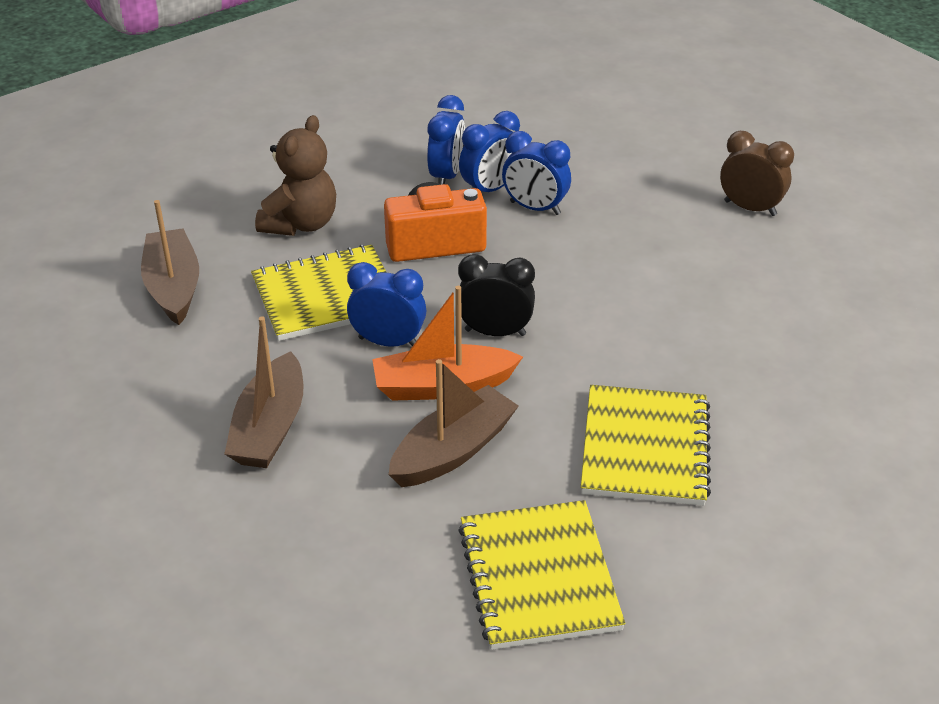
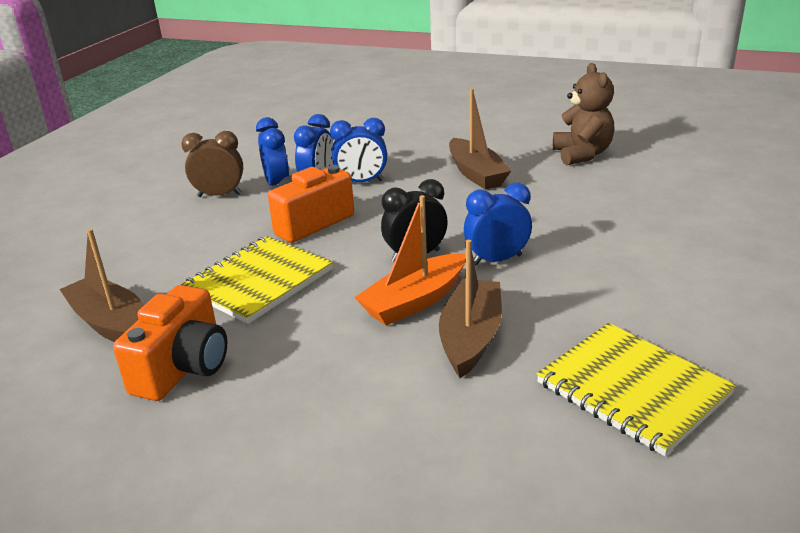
camera: 30 degrees left, 10 degrees down
brown boat [224,316,303,468] -> brown boat moved to [449,88,511,190]
brown teddy bear [255,115,336,236] -> brown teddy bear moved to [553,63,614,165]
blue clock [347,262,426,347] -> blue clock moved to [464,183,532,266]
yellow notebook [581,385,711,506] -> none
brown clock [720,131,794,216] -> brown clock moved to [181,131,243,197]
none -> orange camera [113,285,227,401]

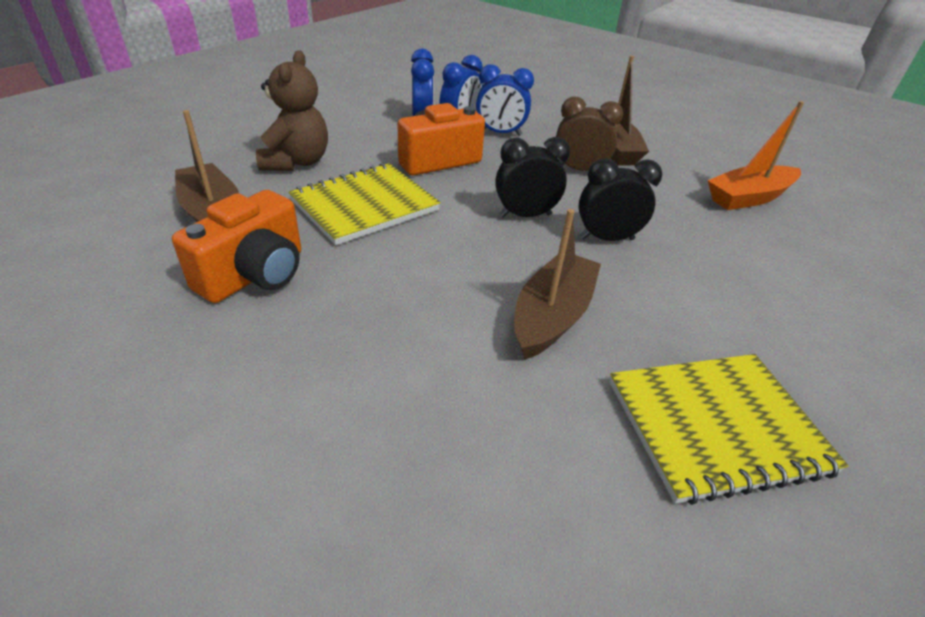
camera: 10 degrees right, 10 degrees up
brown clock [181,131,243,197] -> brown clock moved to [556,96,623,171]
orange boat [354,195,465,326] -> orange boat moved to [708,101,804,210]
blue clock [464,183,532,266] -> black clock [578,158,662,241]
yellow notebook [537,323,736,456] -> yellow notebook turned 75 degrees counterclockwise [609,354,848,505]
brown teddy bear [553,63,614,165] -> brown teddy bear moved to [256,50,328,171]

